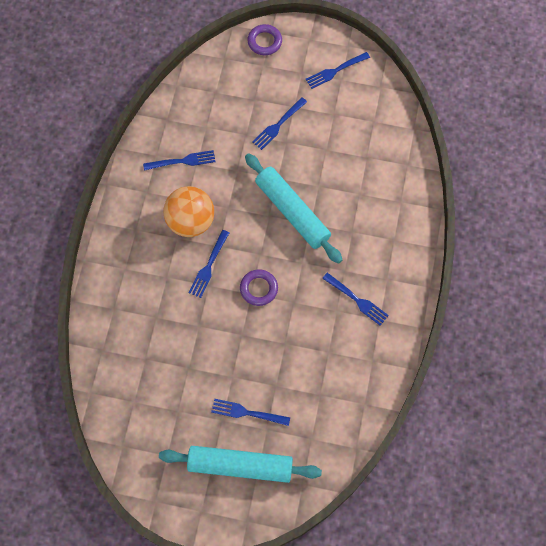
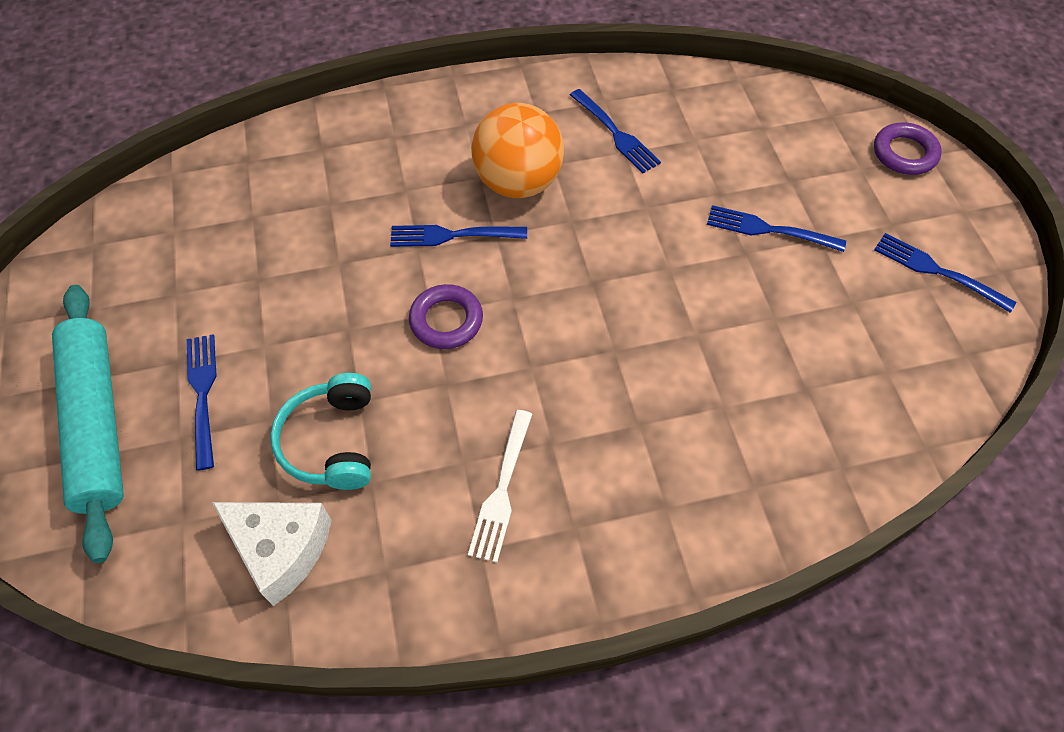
camera: 65 degrees right, 10 degrees down
turquoise rolling pin [245,153,342,264] -> none
blue fork [322,272,389,326] -> white fork [468,410,532,563]
none -> white cheese [212,502,332,606]
none -> turquoise headphones [270,373,371,490]

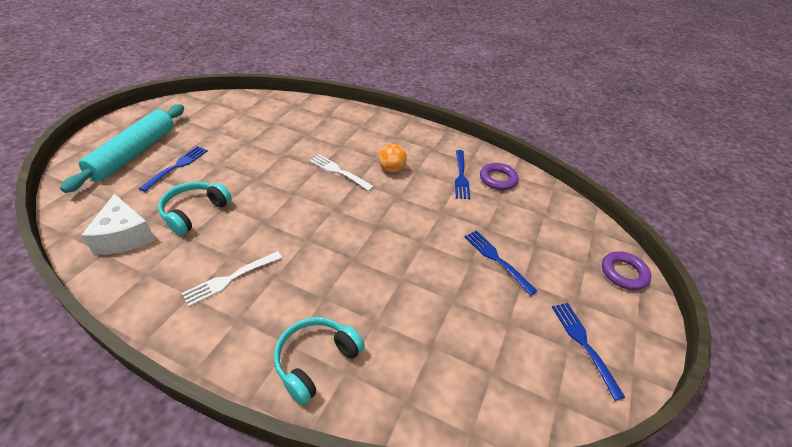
camera: 35 degrees right, 15 degrees down
blue fork [390,225,527,247] -> white fork [309,154,374,191]
purple ring [409,284,483,349] -> purple ring moved to [480,163,519,190]
orange ball [471,103,564,198] -> orange ball [378,144,407,173], size x0.55
none -> turquoise headphones [274,317,365,405]

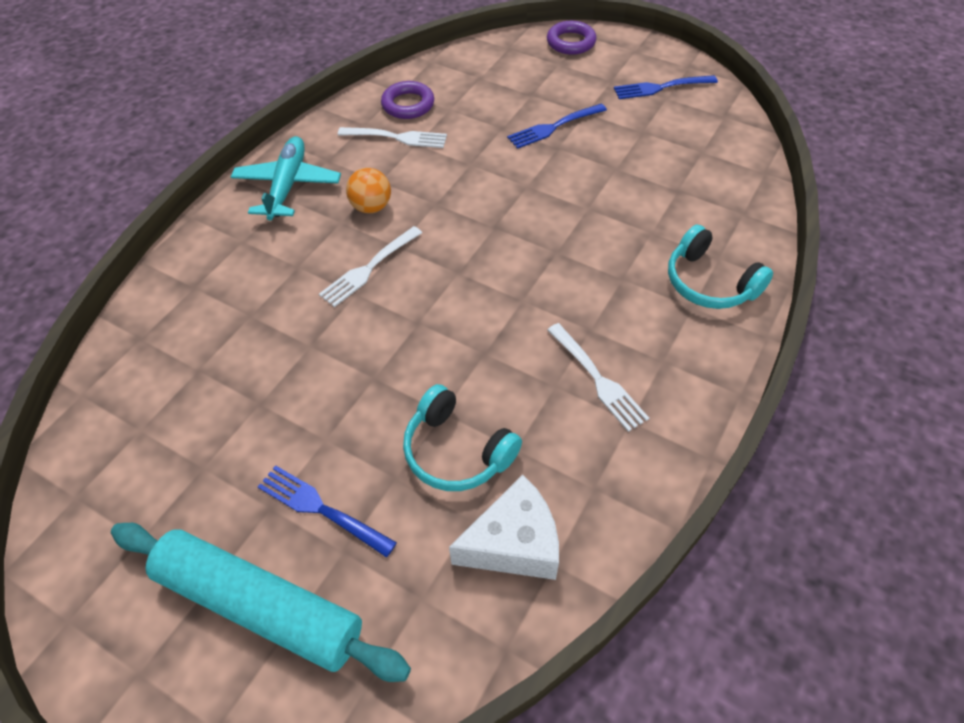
camera: 80 degrees left, 10 degrees up
blue fork [455,150,470,199] -> white fork [338,127,447,148]
none -> turquoise plane [231,136,341,220]

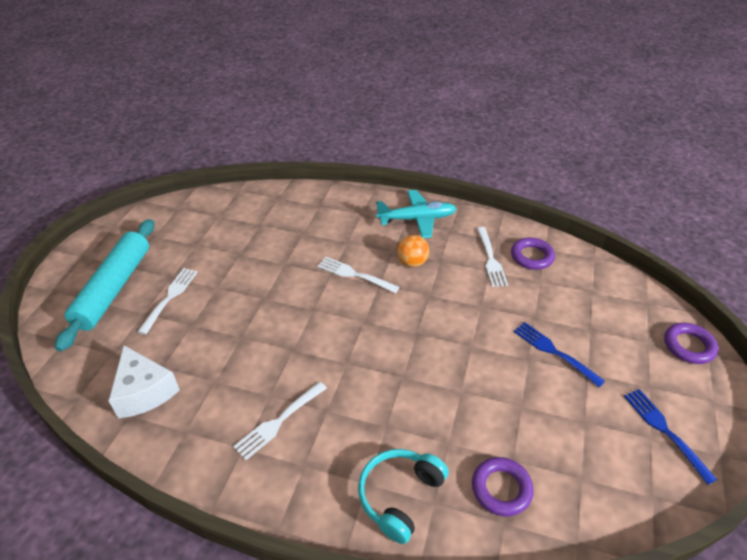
camera: 75 degrees right, 10 degrees down
blue fork [258,465,397,558] -> white fork [137,268,198,334]
turquoise headphones [403,384,522,491] -> none
none -> purple ring [472,457,533,516]

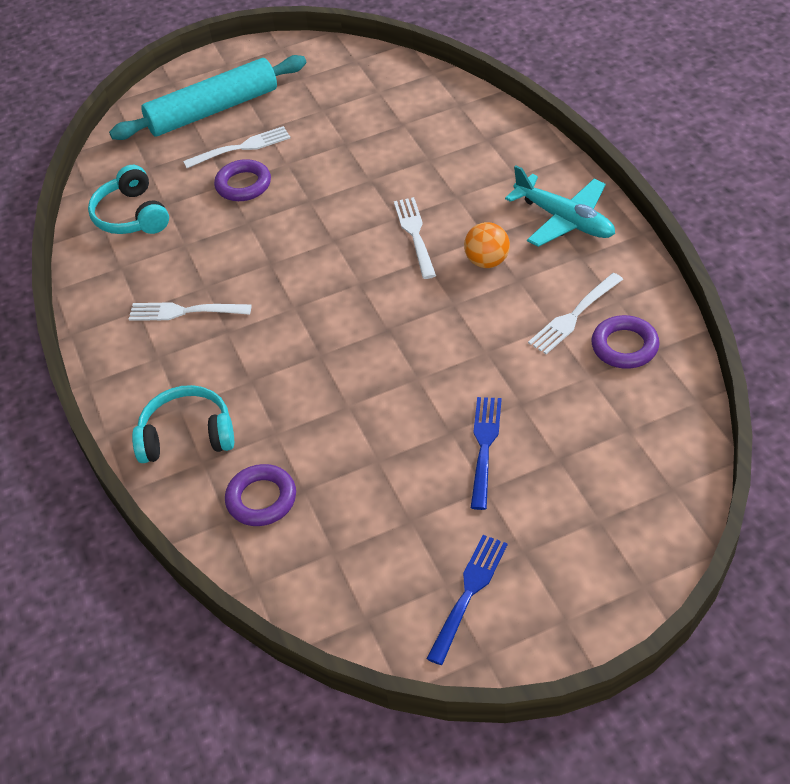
camera: 55 degrees right, 5 degrees up
white cheese [108,345,180,418] -> turquoise headphones [88,165,169,234]
purple ring [664,323,718,364] -> purple ring moved to [214,159,271,201]

